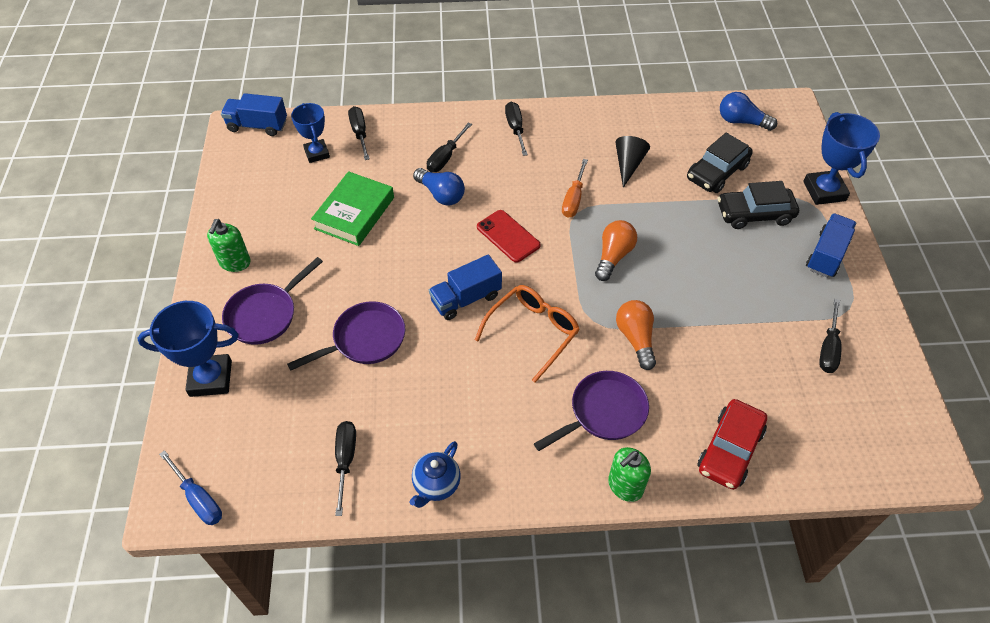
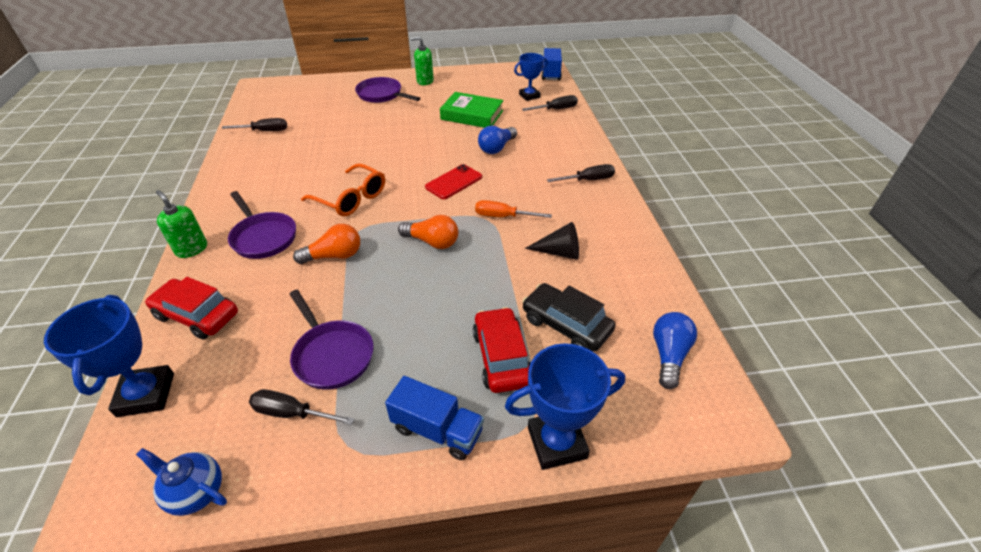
camera: 85 degrees right, 10 degrees down
blue trophy [137,301,238,397] -> blue trophy moved to [44,295,174,417]
blue screwdriver [159,450,222,525] -> none
purple pan [287,301,405,371] -> purple pan moved to [290,290,374,390]
blue teapot [410,441,461,508] -> blue teapot moved to [136,448,227,516]
black screwdriver [427,123,472,172] -> none
blue truck [429,255,502,320] -> none
black car [718,181,799,229] -> red car [473,307,530,393]

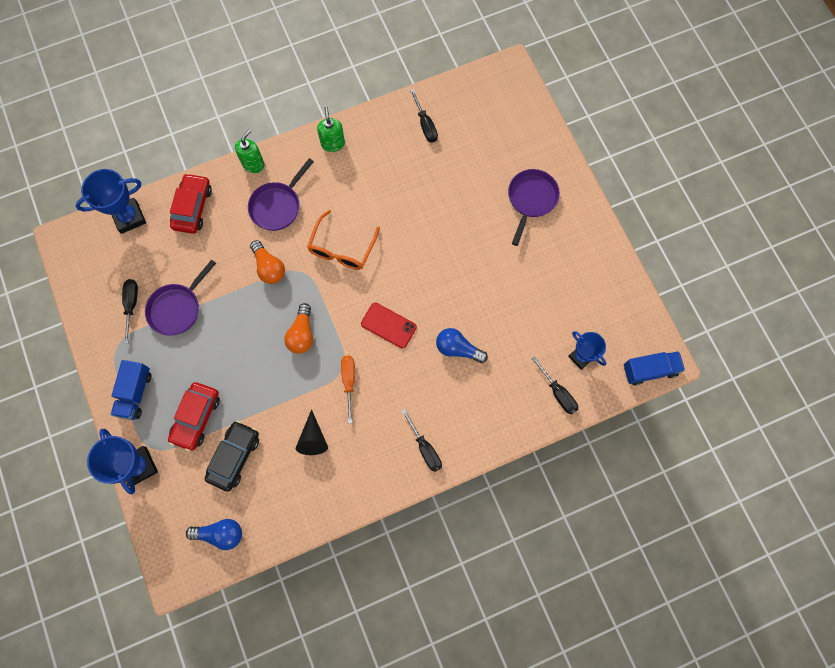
camera: 75 degrees right, 30 degrees up
blue teapot [136,448,227,516] -> none
green soap dispenser [411,36,434,85] -> green soap dispenser moved to [317,107,345,152]
green book [440,92,503,128] -> none
red car [473,307,530,393] -> red car turned 135 degrees clockwise [168,382,220,452]

